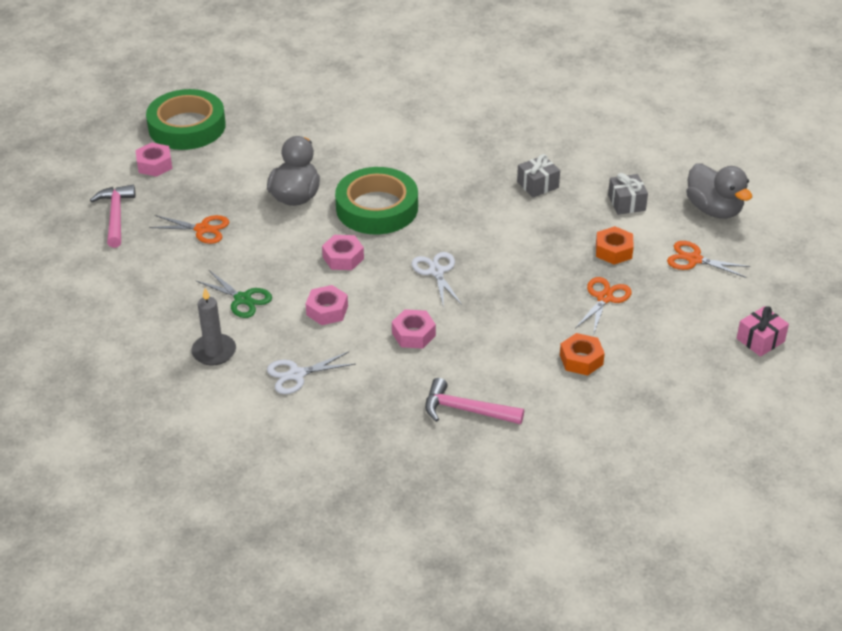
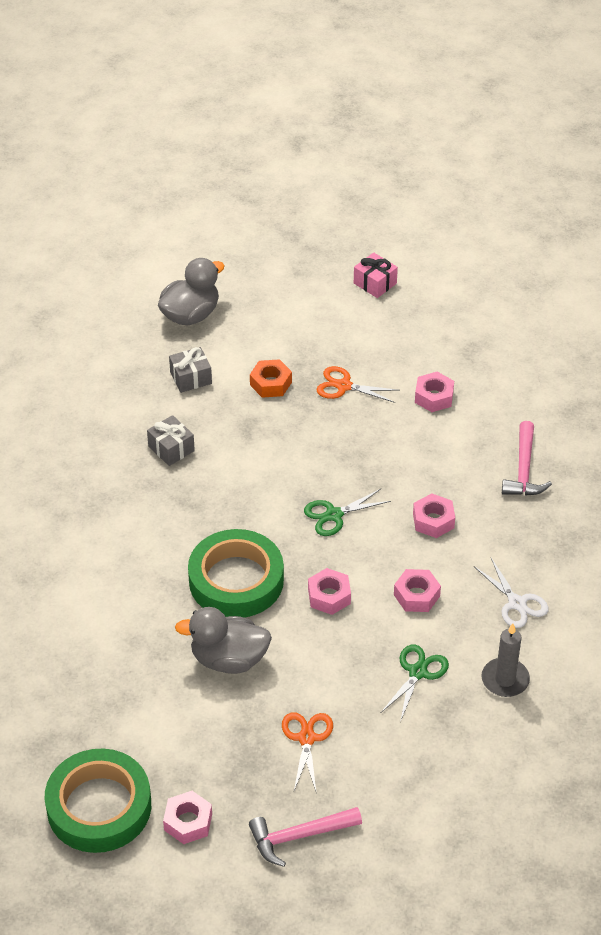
camera: 100 degrees left, 5 degrees up
white scissors [412,252,462,305] -> green scissors [304,488,391,536]
orange nut [560,333,605,376] -> pink nut [415,372,454,412]
orange scissors [667,241,751,278] -> none

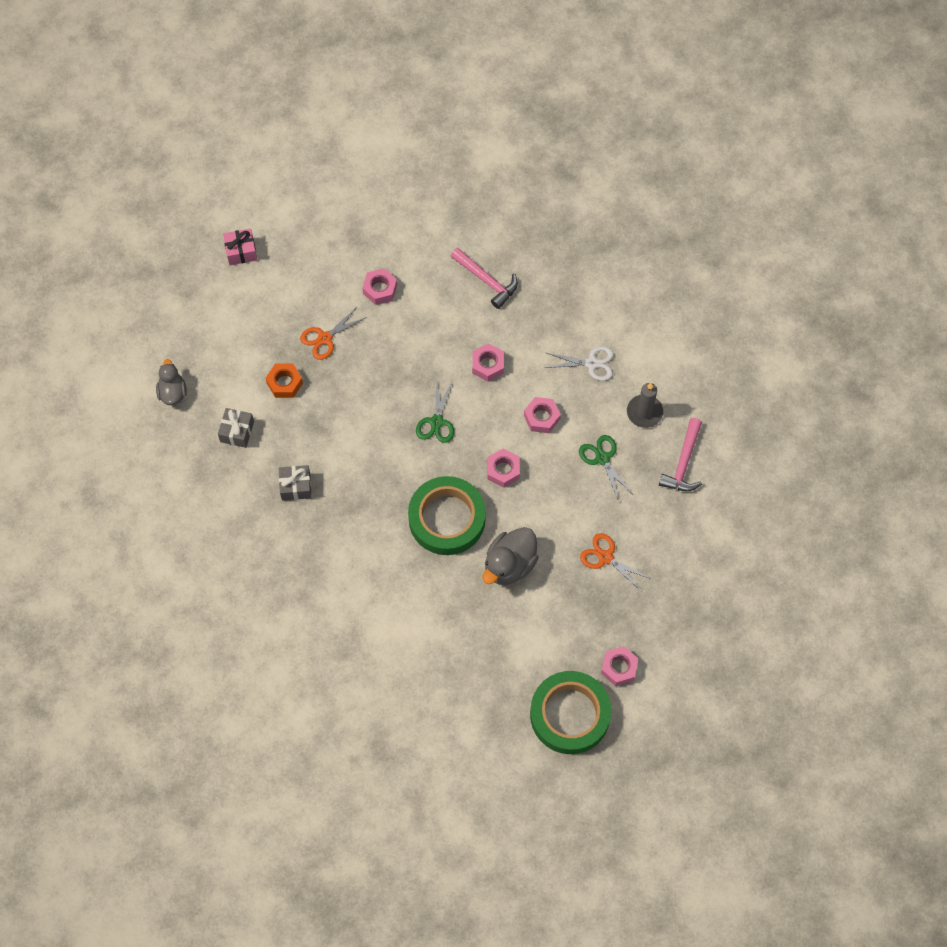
camera: 55 degrees left, 20 degrees up
grey duck [158,258,225,325] -> grey duck [156,359,187,405], size x0.65
pink hammer [249,807,362,867] -> pink hammer moved to [659,418,702,491]

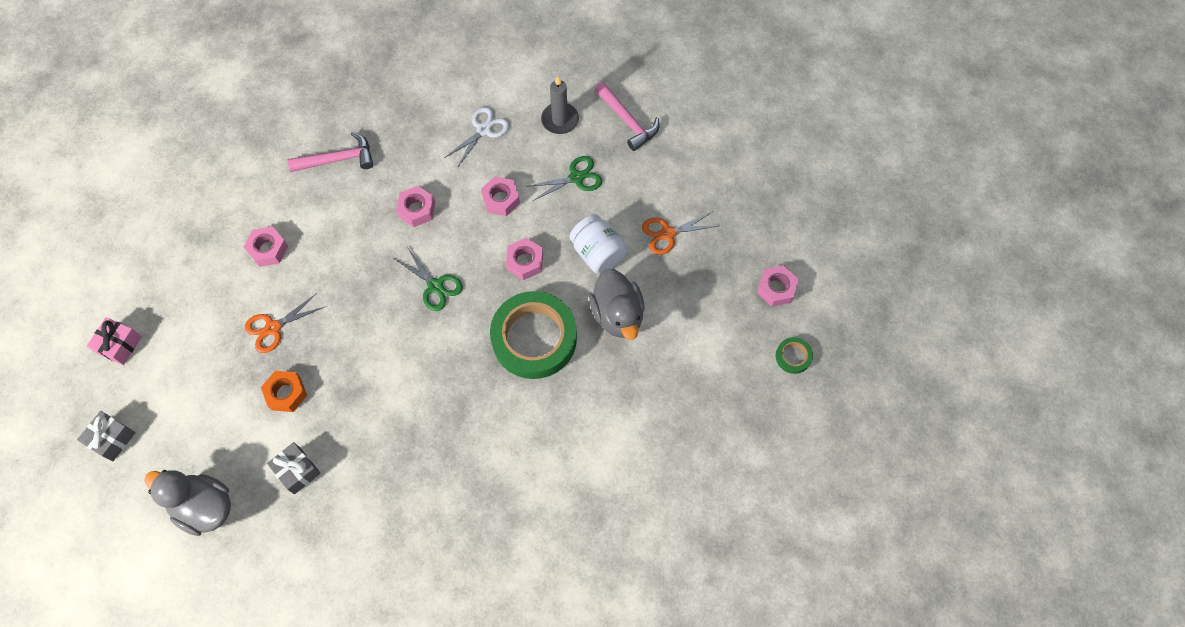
camera: 55 degrees left, 0 degrees up
grey duck [156,359,187,405] -> grey duck [144,470,231,536], size x1.54
grey gift [279,465,312,501] -> grey gift moved to [77,411,136,462]
orange scissors [300,306,367,360] -> orange scissors turned 60 degrees clockwise [245,293,324,353]
green tape [530,671,612,754] -> green tape [775,337,813,374], size x0.41
green scissors [579,435,632,501] -> green scissors turned 150 degrees clockwise [526,156,602,201]
none -> white jar [569,214,628,274]

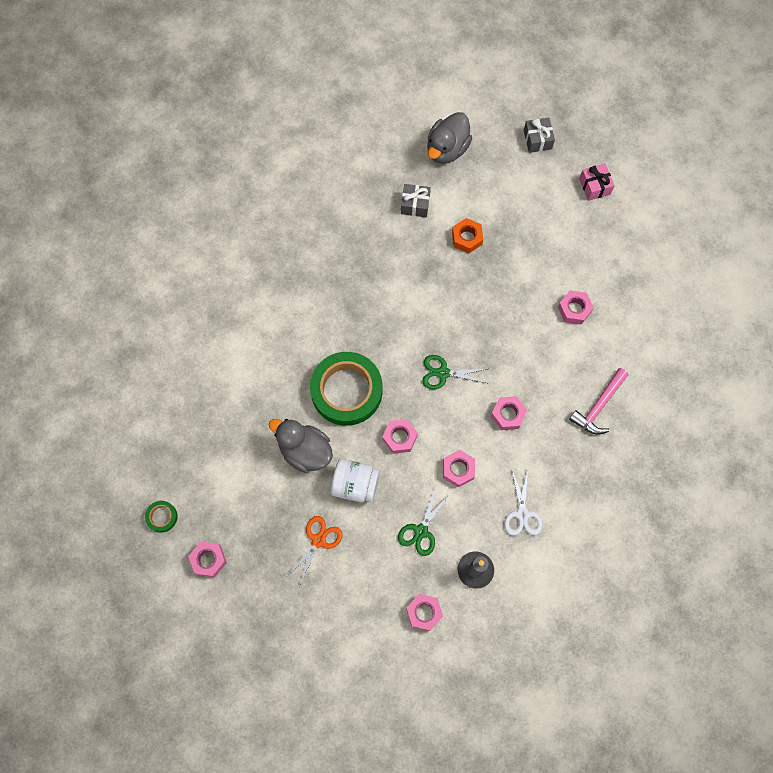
camera: 140 degrees right, 5 degrees up
grey duck [144,470,231,536] -> grey duck turned 135 degrees clockwise [427,112,472,164]
orange scissors [245,293,324,353] -> none
pink hammer [595,82,659,151] -> pink nut [406,594,443,631]

